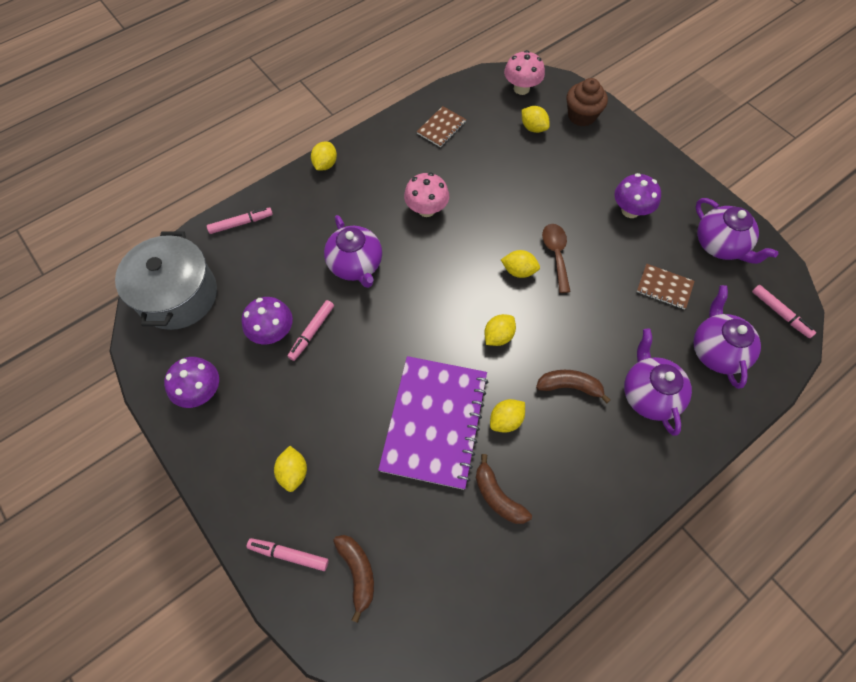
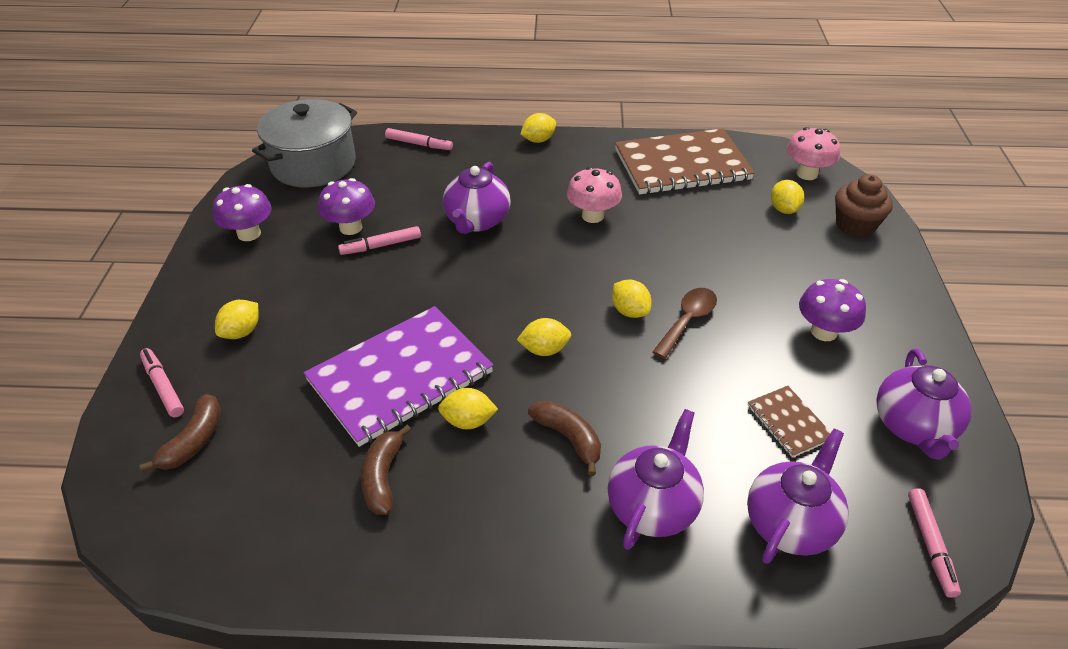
camera: 40 degrees right, 20 degrees down
brown notebook [417,106,466,147] -> brown notebook [615,129,755,194], size x2.21

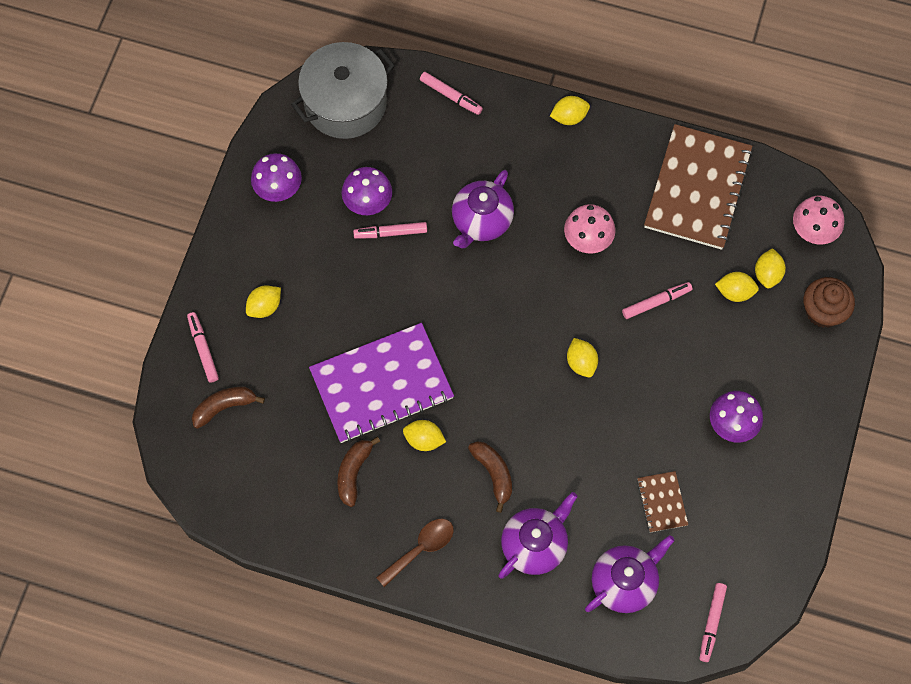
camera: 15 degrees right, 25 degrees up
brown banana [139,394,221,472] -> brown banana turned 150 degrees counterclockwise [192,387,265,429]
yellow lemon [517,318,571,356] -> yellow lemon moved to [715,272,759,302]
brown notebook [615,129,755,194] -> brown notebook turned 75 degrees counterclockwise [644,124,753,250]
brown spoon [652,288,717,359] -> brown spoon moved to [376,519,454,587]
purple teapot [876,349,972,460] -> none
none -> pink marker [622,282,692,319]

